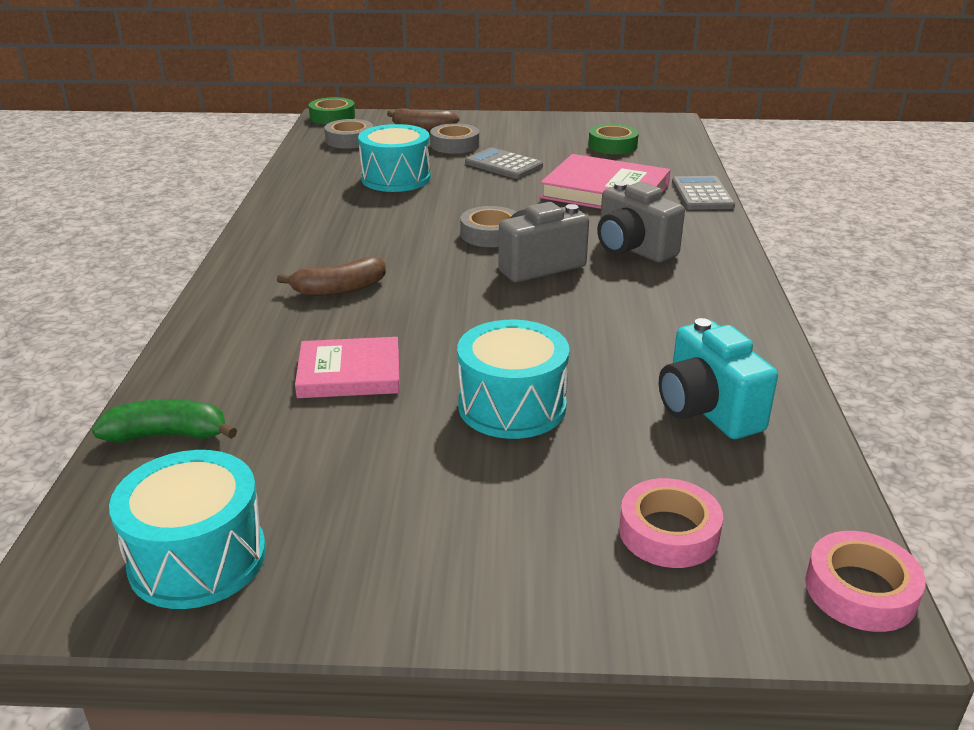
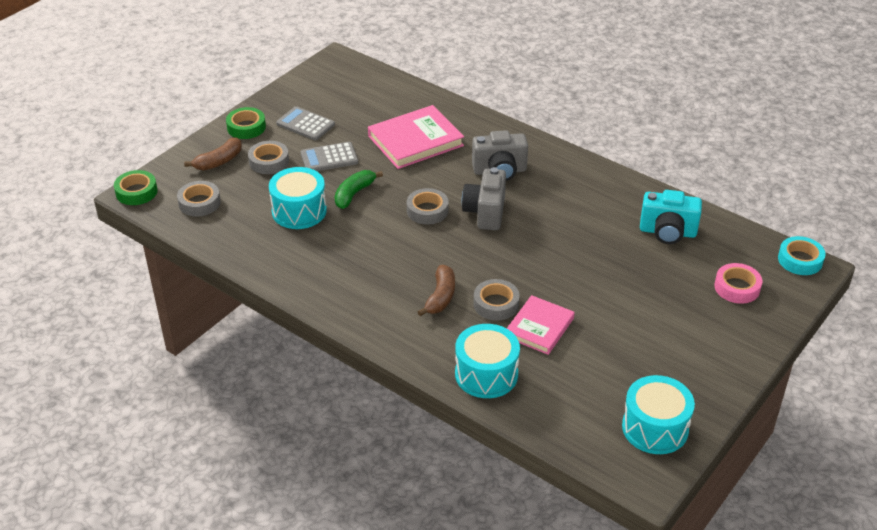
camera: 55 degrees left, 10 degrees up
green banana [92,399,237,443] -> green banana moved to [335,170,383,209]
turquoise drum [457,320,570,439] -> turquoise drum moved to [455,324,520,398]
green tape [588,124,639,154] -> green tape moved to [226,107,266,139]
grey calculator [672,176,735,210] -> grey calculator moved to [276,106,335,141]
pink tape [805,531,926,632] -> turquoise tape [778,236,825,275]
none -> grey tape [474,279,520,321]

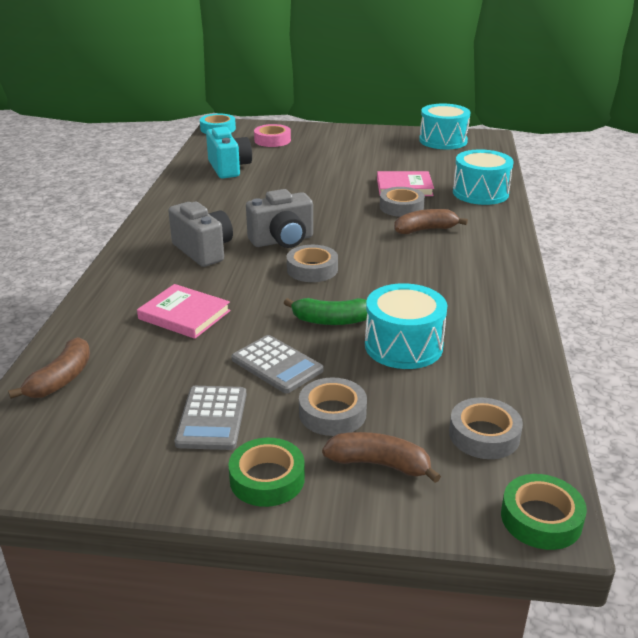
camera: 120 degrees left, 10 degrees down
pink book [368,105,464,169] -> pink book [137,284,231,339], size x0.65
none -> brown banana [8,337,90,399]

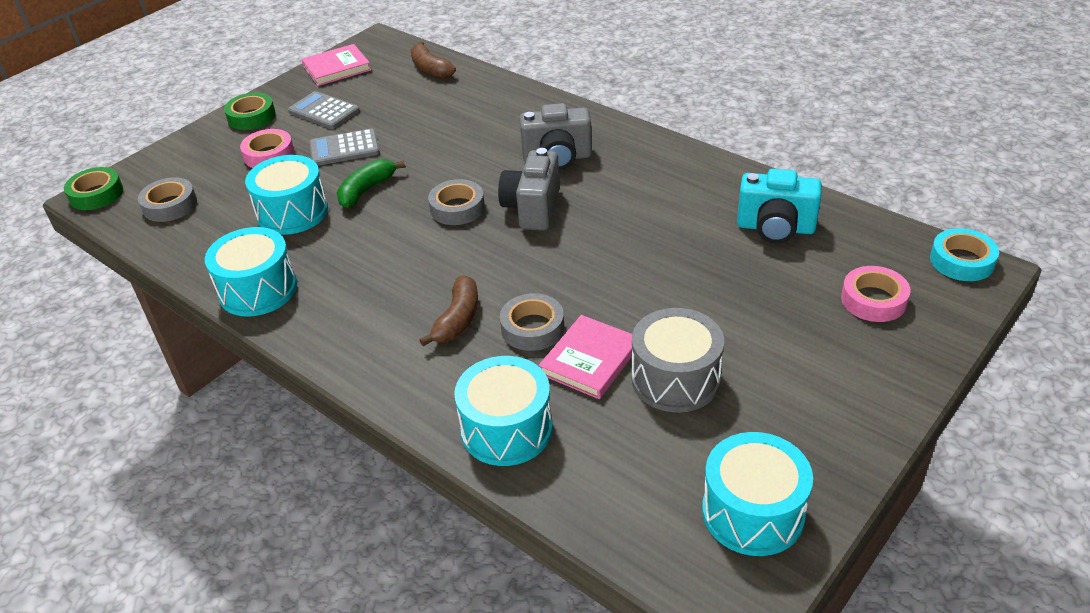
camera: 125 degrees right, 10 degrees up
pink book [137,284,231,339] -> pink book moved to [302,44,371,86]
grey tape [299,377,367,436] -> pink tape [240,129,294,168]
brown banana [322,432,441,483] -> none
none -> turquoise drum [205,227,297,317]
none -> grey drum [631,308,724,413]

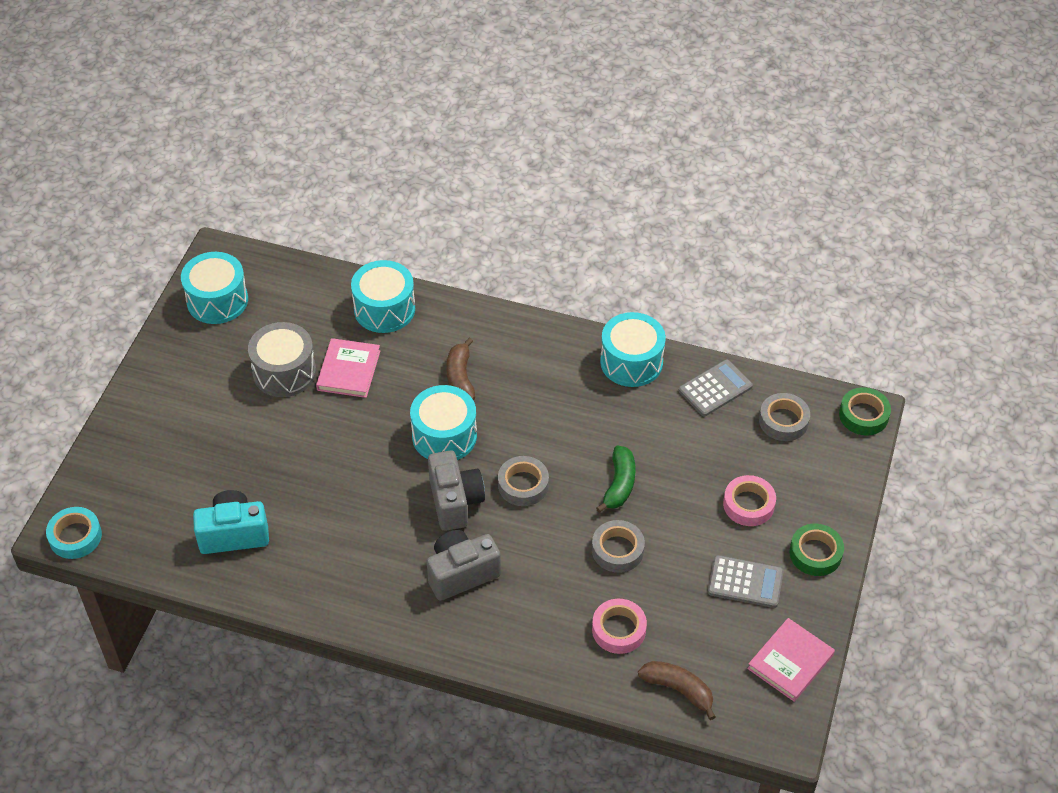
camera: 155 degrees right, 10 degrees up
turquoise drum [245,155,328,235] -> turquoise drum moved to [410,385,477,460]
grey calculator [309,128,380,166] -> grey calculator moved to [679,360,753,416]
grey tape [500,293,564,351] -> grey tape moved to [592,520,645,573]
pink tape [841,266,910,322] -> pink tape moved to [592,599,647,654]

